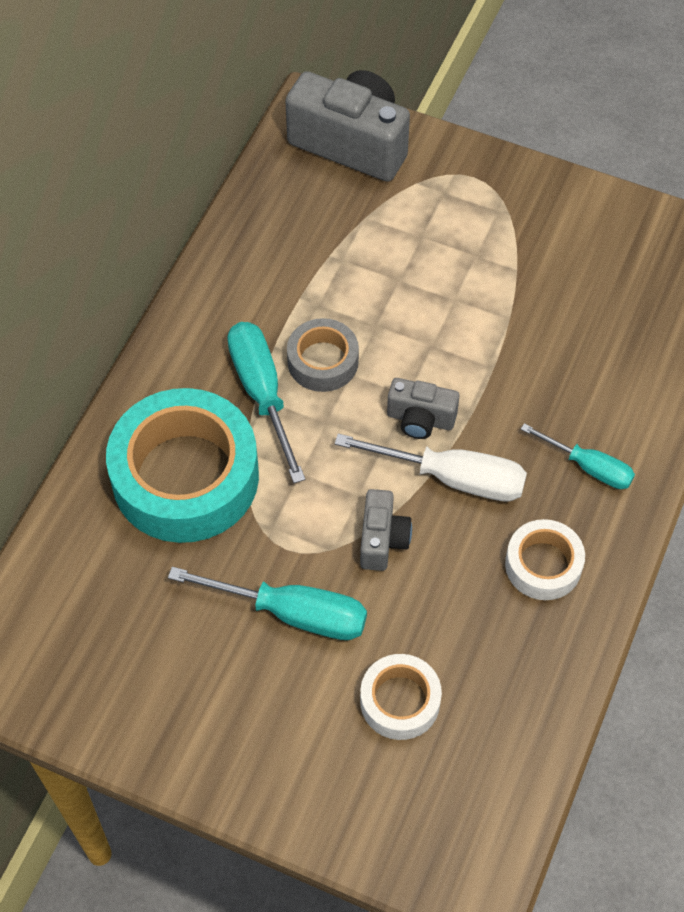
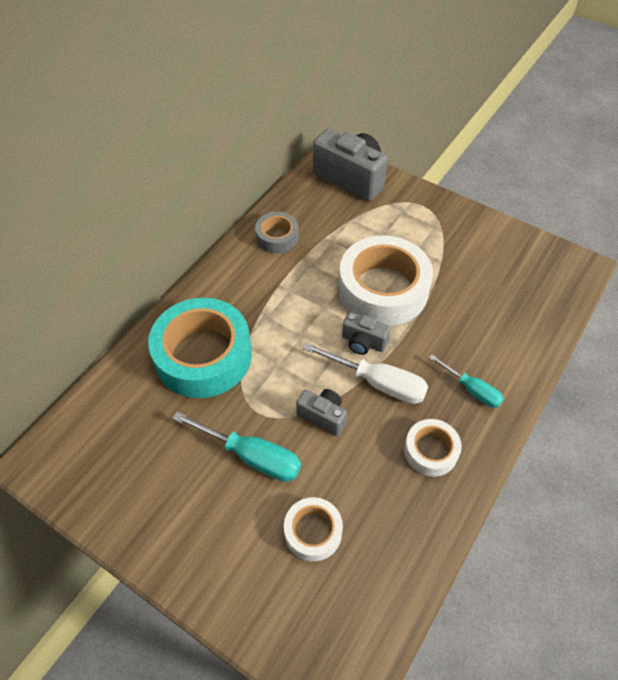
camera: 10 degrees right, 5 degrees down
turquoise screwdriver [227,322,305,483] -> none
grey tape [287,318,359,392] -> grey tape moved to [255,212,299,253]
grey camera [360,489,412,571] -> grey camera turned 75 degrees counterclockwise [296,389,347,436]
none -> white tape [339,235,433,326]

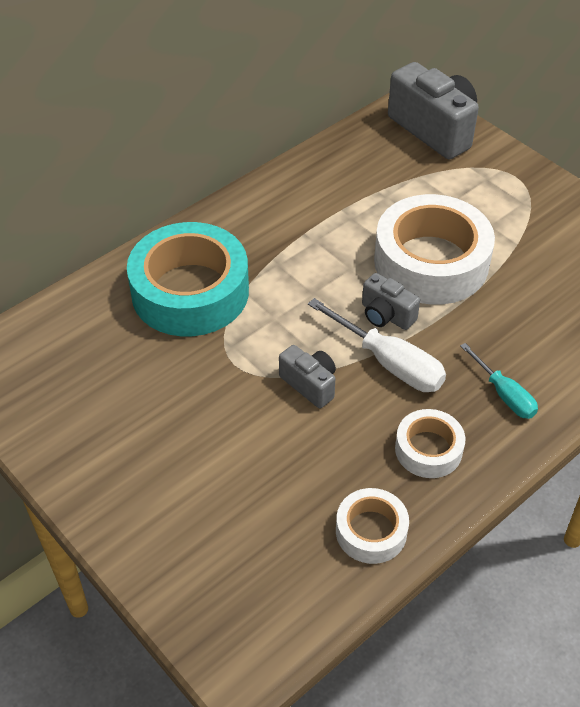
camera: 15 degrees right, 5 degrees down
turquoise screwdriver [172,412,301,482] -> none
grey tape [255,212,299,253] -> none
white tape [284,497,343,562] -> white tape moved to [336,488,409,564]

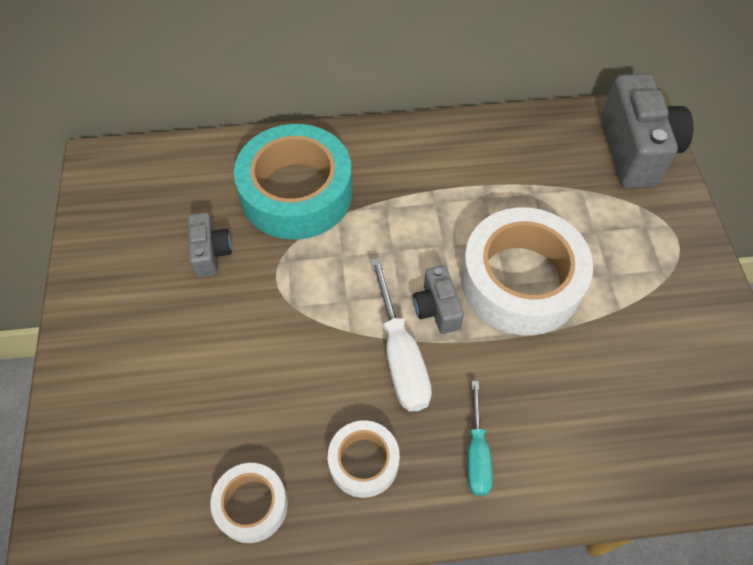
camera: 35 degrees right, 10 degrees up
grey camera [279,345,336,408] -> grey camera moved to [188,212,232,278]

